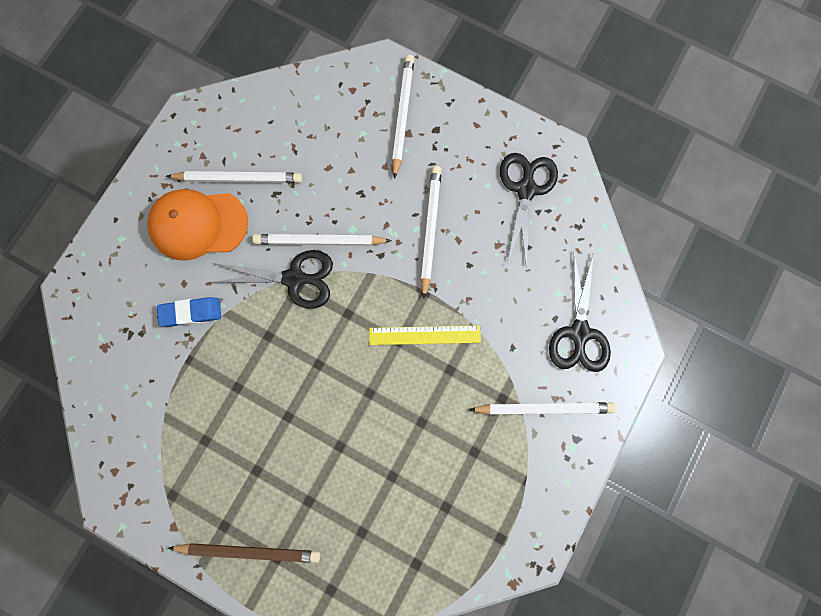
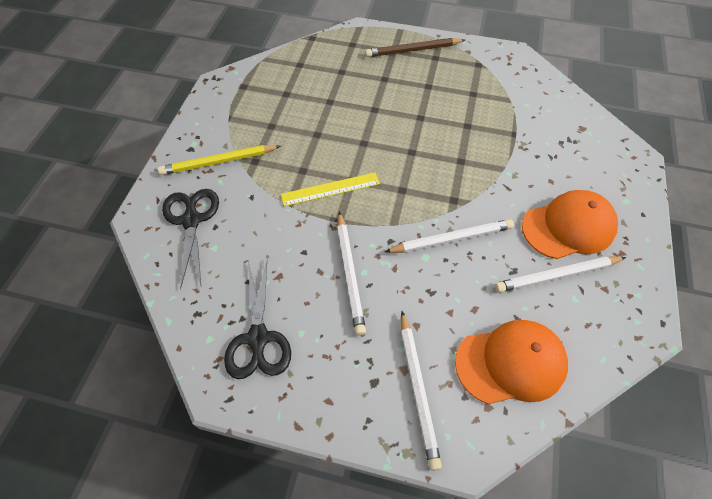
camera: 165 degrees right, 20 degrees down
blue eraser [157,297,221,327] -> none
black scissors [210,250,333,309] -> none
white pencil [469,402,616,415] -> yellow pencil [158,145,281,175]
none -> orange cap [455,320,568,404]

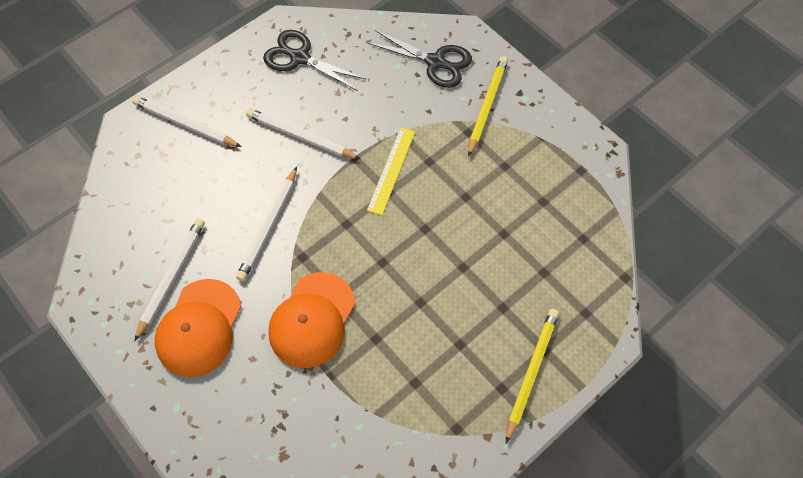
camera: 125 degrees right, 5 degrees up
brown pencil [365,38,465,57] -> yellow pencil [506,309,559,443]
orange cap [455,320,568,404] -> orange cap moved to [268,272,356,368]

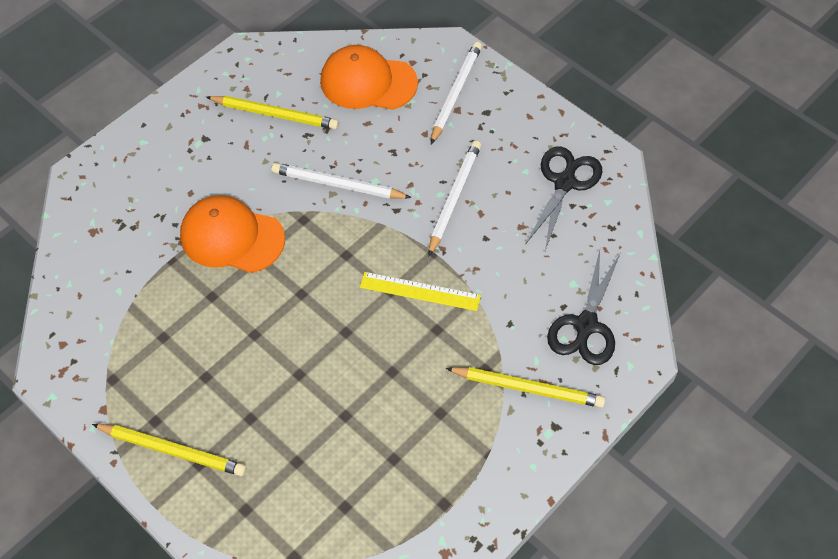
camera: 85 degrees right, 5 degrees down
white pencil [134,218,205,342] -> yellow pencil [206,96,339,130]
orange cap [155,279,242,377] -> orange cap moved to [320,45,418,110]

